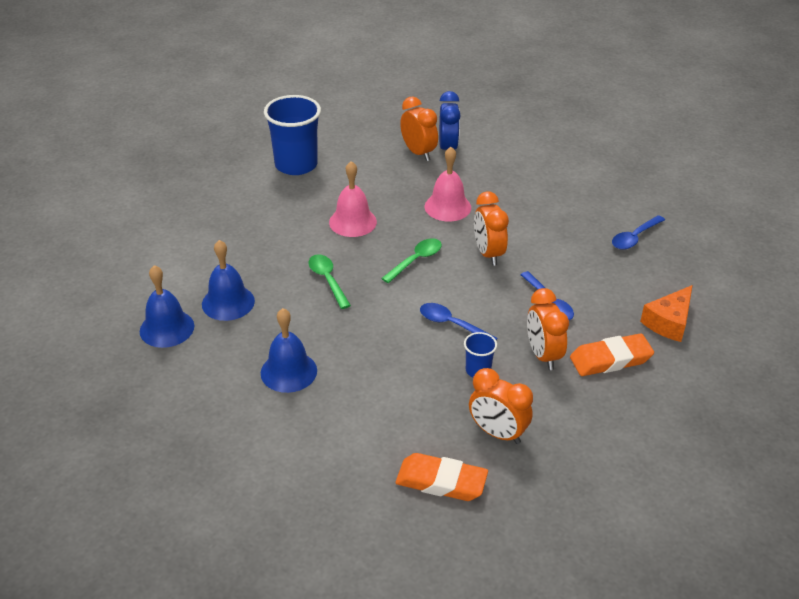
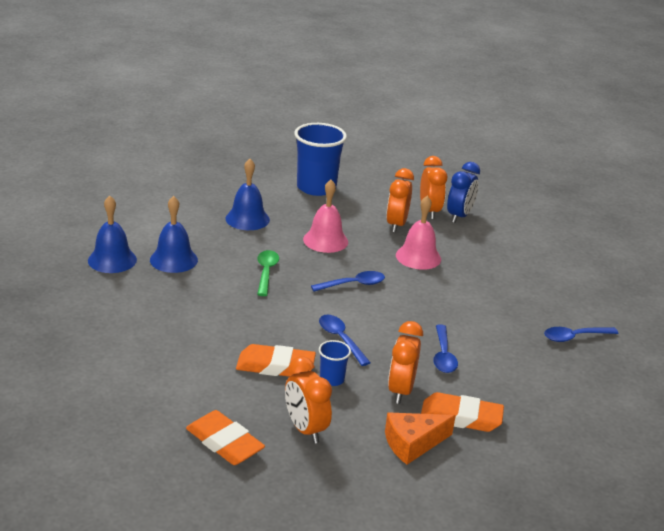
camera: 25 degrees right, 10 degrees down
blue bell [261,308,317,393] -> blue bell moved to [225,159,270,230]
green spoon [381,238,442,283] -> blue spoon [311,271,385,292]
orange clock [474,191,509,266] -> orange clock moved to [386,168,414,233]
orange cheese [640,285,693,342] -> orange cheese moved to [385,413,456,465]
none -> orange eraser [236,344,316,377]

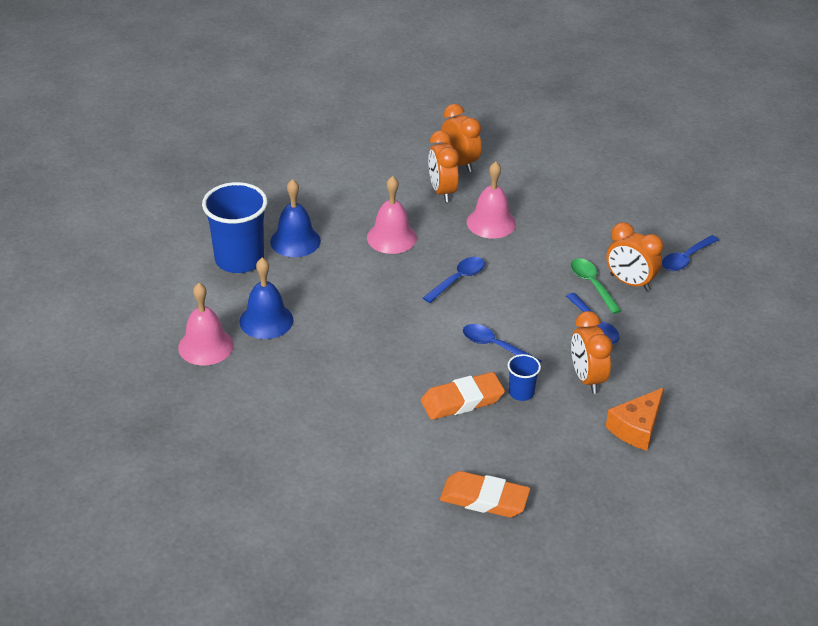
camera: 25 degrees left, 10 degrees up
blue bell [88,196,137,273] -> pink bell [178,283,233,366]
green spoon [257,250,279,296] -> green spoon moved to [571,258,622,314]
orange clock [285,356,332,444] -> orange clock moved to [606,222,663,291]
blue cup [294,123,347,196] -> blue cup moved to [202,182,268,273]
orange eraser [421,392,504,432] -> none
blue clock [447,162,480,223] -> none

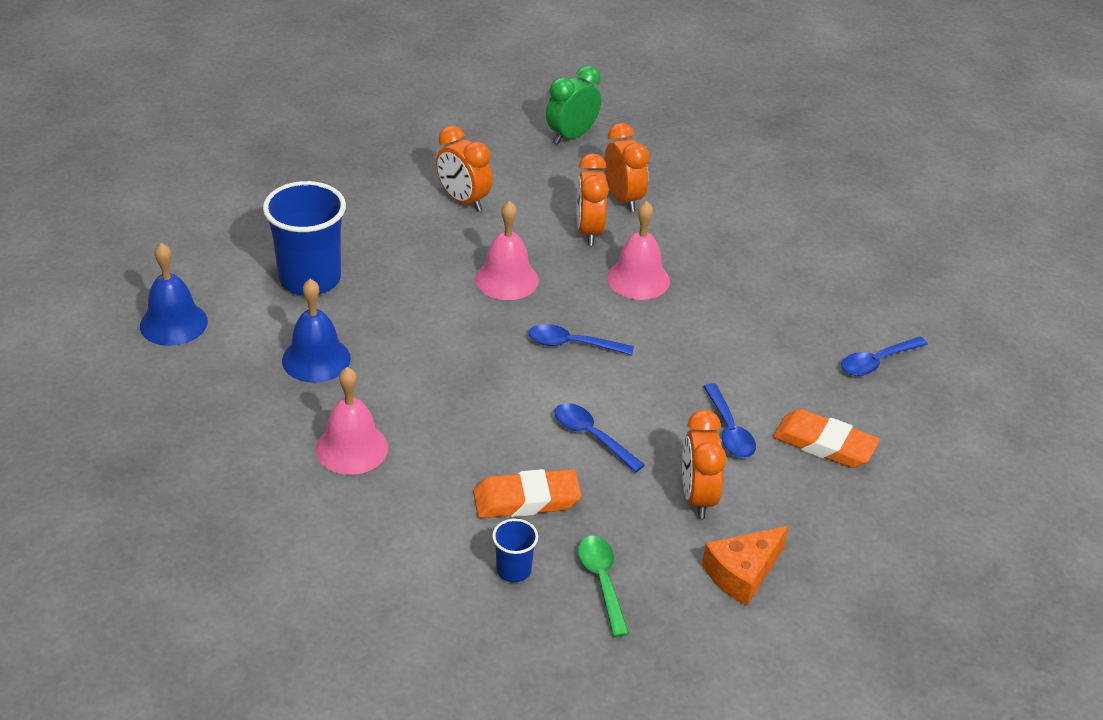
camera: 10 degrees right, 0 degrees up
pink bell [178,283,233,366] -> pink bell moved to [316,367,388,475]
blue bell [270,179,321,257] -> blue bell moved to [140,243,208,346]
blue spoon [423,257,485,303] -> blue spoon turned 135 degrees counterclockwise [528,324,634,355]
orange eraser [440,471,530,517] -> orange eraser moved to [773,409,880,468]
blue cup [508,354,541,401] -> blue cup moved to [492,519,538,582]
green spoon [571,258,622,314] -> green spoon moved to [578,536,629,637]
orange clock [606,222,663,291] -> orange clock moved to [436,126,493,211]
none -> green clock [546,65,601,144]

